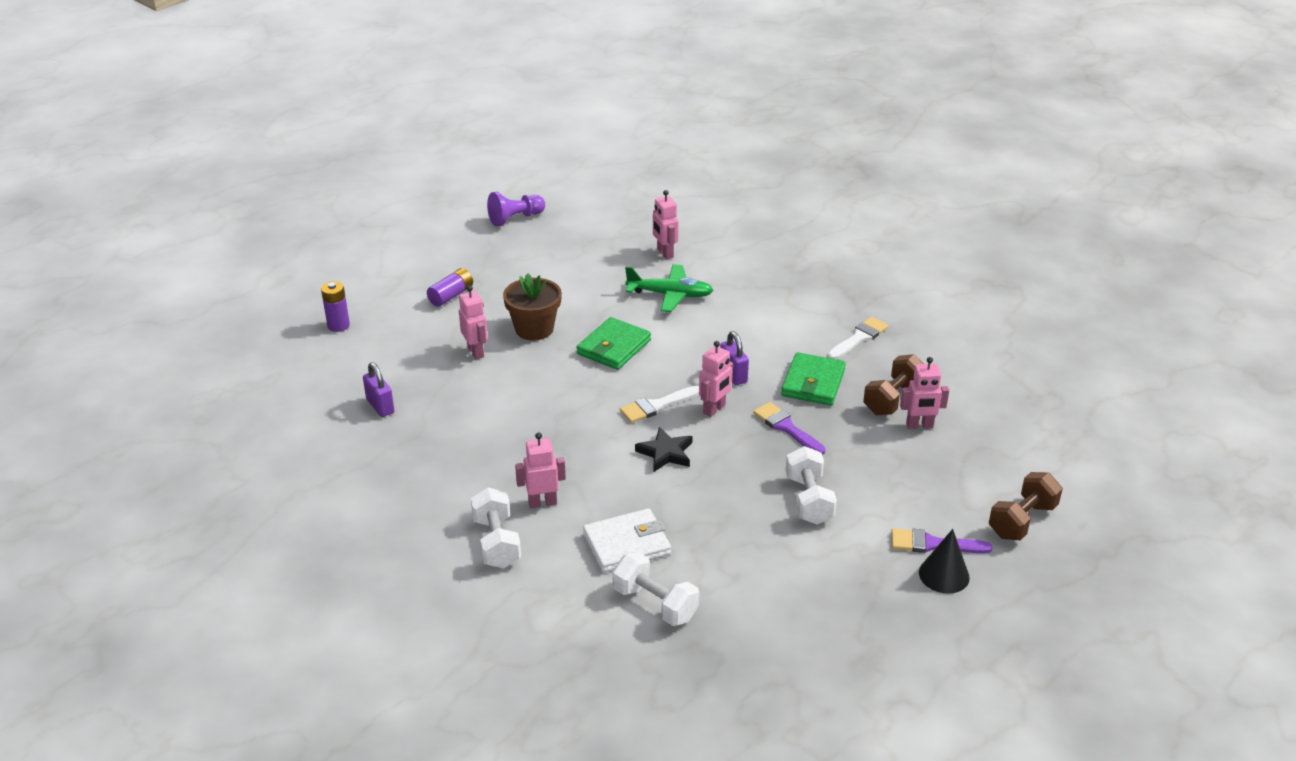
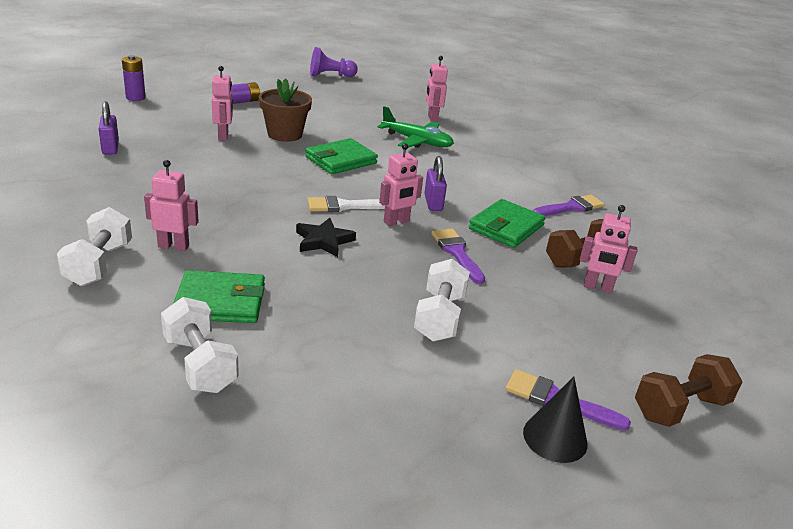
camera: 15 degrees right, 5 degrees down
white wallet [583,508,671,573] -> green wallet [173,270,265,323]
white brush [828,317,888,359] -> purple brush [533,195,605,216]

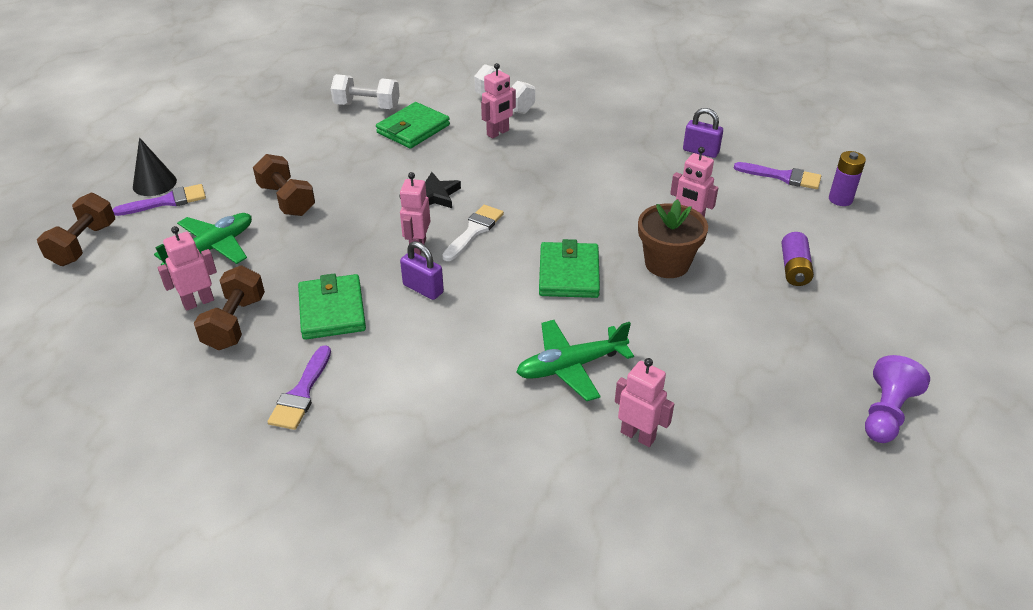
camera: 135 degrees right, 10 degrees up
white dumbbell [414,259,470,342] -> brown dumbbell [253,154,315,216]
purple brush [432,229,485,284] -> purple brush moved to [734,162,821,189]
none -> green plane [154,213,252,266]

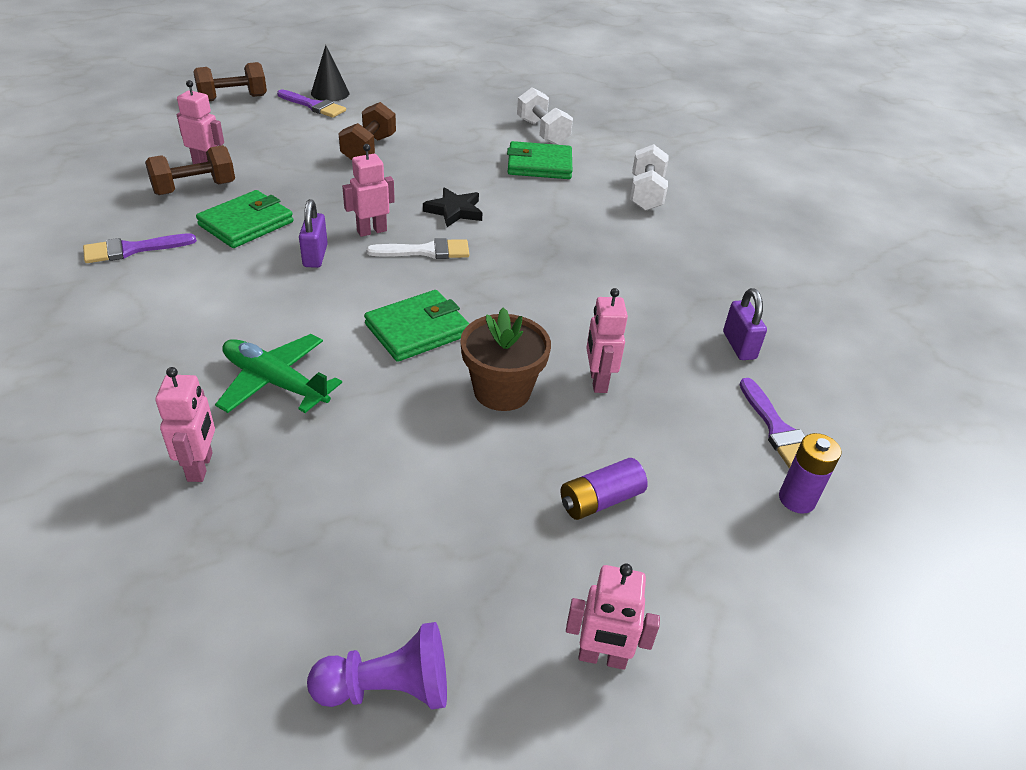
camera: 50 degrees right, 0 degrees up
green plane [154,213,252,266] -> none
pink robot [481,63,516,139] -> pink robot moved to [566,563,660,670]

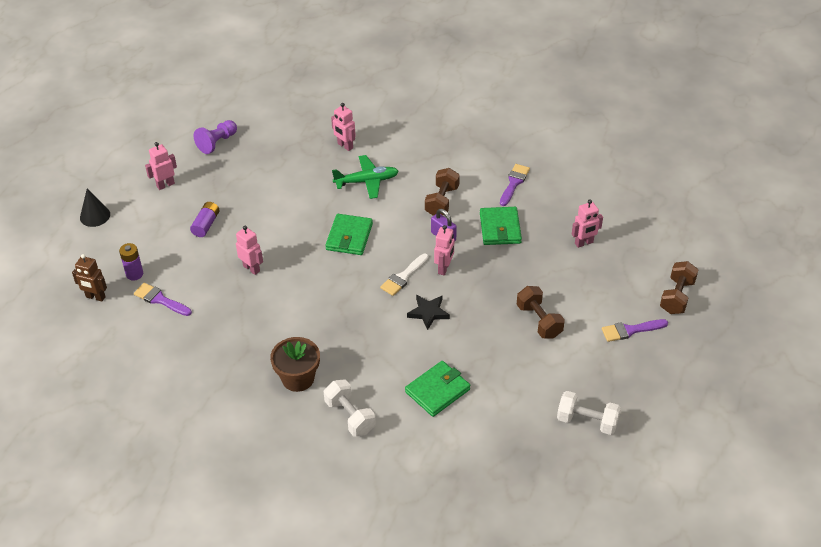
camera: 140 degrees right, 5 degrees up
brown dumbbell [145,145,235,195] -> brown dumbbell moved to [425,168,460,216]
black cone [311,45,349,101] -> black cone moved to [80,189,110,227]
brown flower pot [460,307,551,411] -> brown flower pot moved to [270,337,320,392]
white dumbbell [517,87,573,145] -> white dumbbell moved to [557,391,621,435]
purple padlock [723,288,767,360] -> none
none -> brown robot [72,254,107,302]

